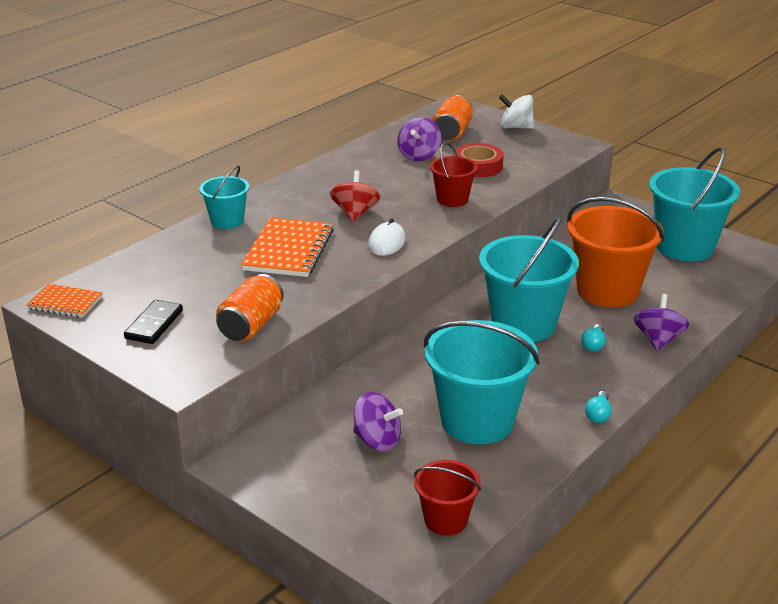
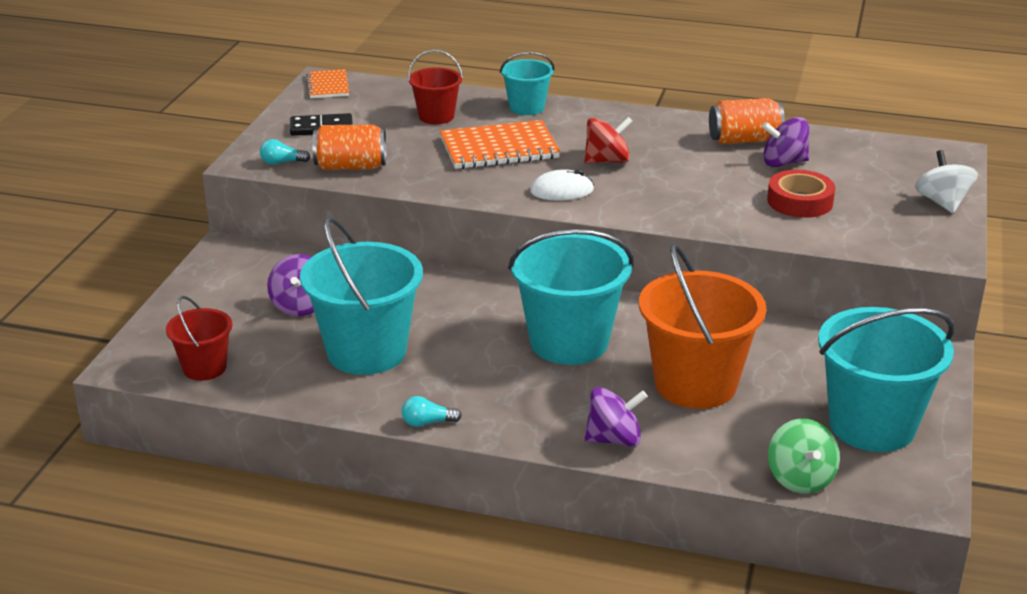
camera: 65 degrees right, 0 degrees up
red bucket [430,142,478,207] -> red bucket moved to [408,50,463,124]
orange can [432,95,473,141] -> orange can moved to [709,98,785,144]
turquoise light bulb [581,324,606,352] -> turquoise light bulb moved to [260,139,310,165]
none -> green spinning top [768,419,840,494]

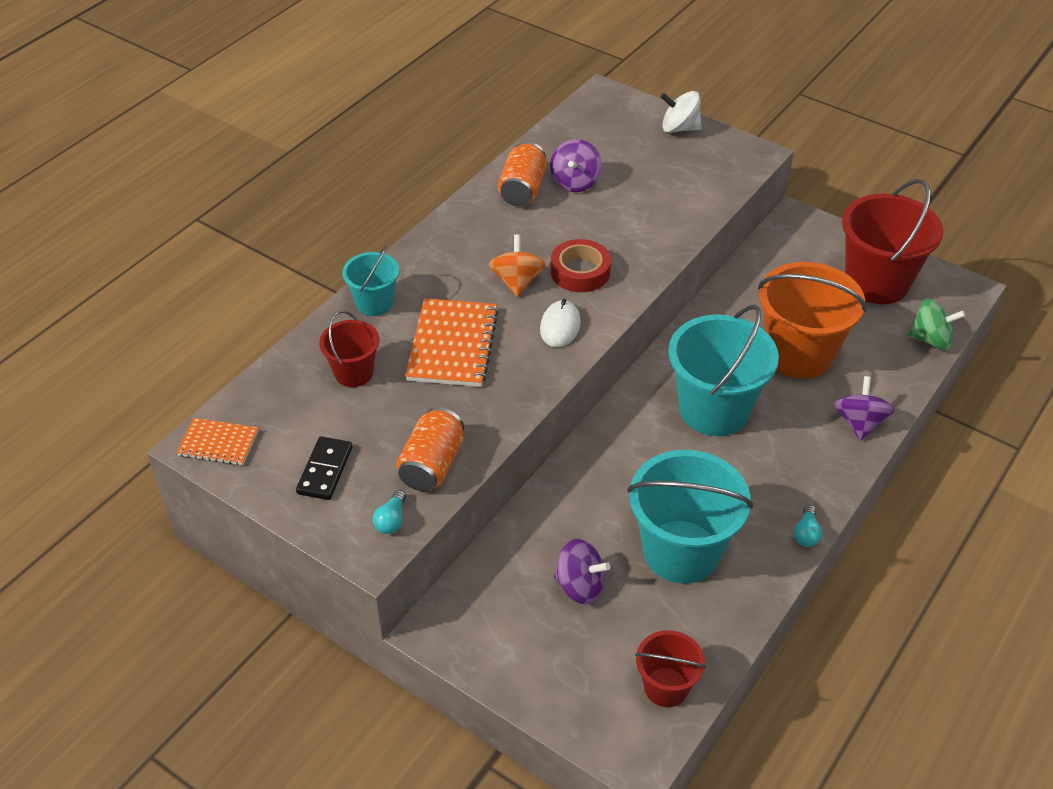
camera: 70 degrees left, 15 degrees up
red spinning top [584,116,633,164] -> orange spinning top [489,235,546,297]
red tape [767,170,835,218] -> red tape moved to [551,239,611,292]
turquoise bucket [818,307,954,452] -> red bucket [842,179,943,304]

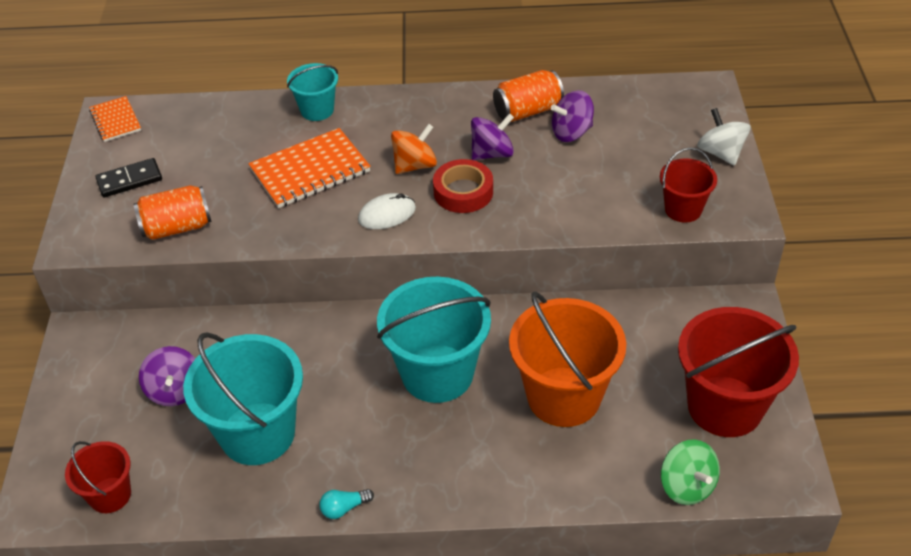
camera: 55 degrees right, 0 degrees up
red bucket [319,310,379,387] -> red bucket moved to [660,147,717,222]
turquoise light bulb [373,490,406,534] -> none
purple spinning top [834,376,895,440] -> purple spinning top moved to [471,113,514,160]

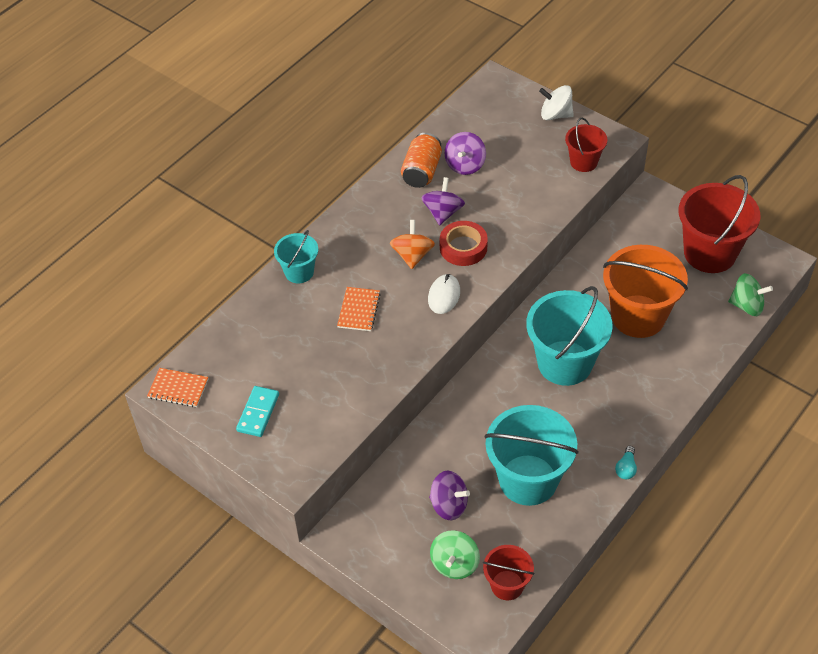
camera: 50 degrees left, 5 degrees up
black domino [95,158,162,197] -> turquoise domino [236,386,279,437]
orange can [133,185,212,240] -> none
orange notebook [248,128,371,208] -> orange notebook [337,287,381,331], size x0.58
none -> green spinning top [430,530,480,579]

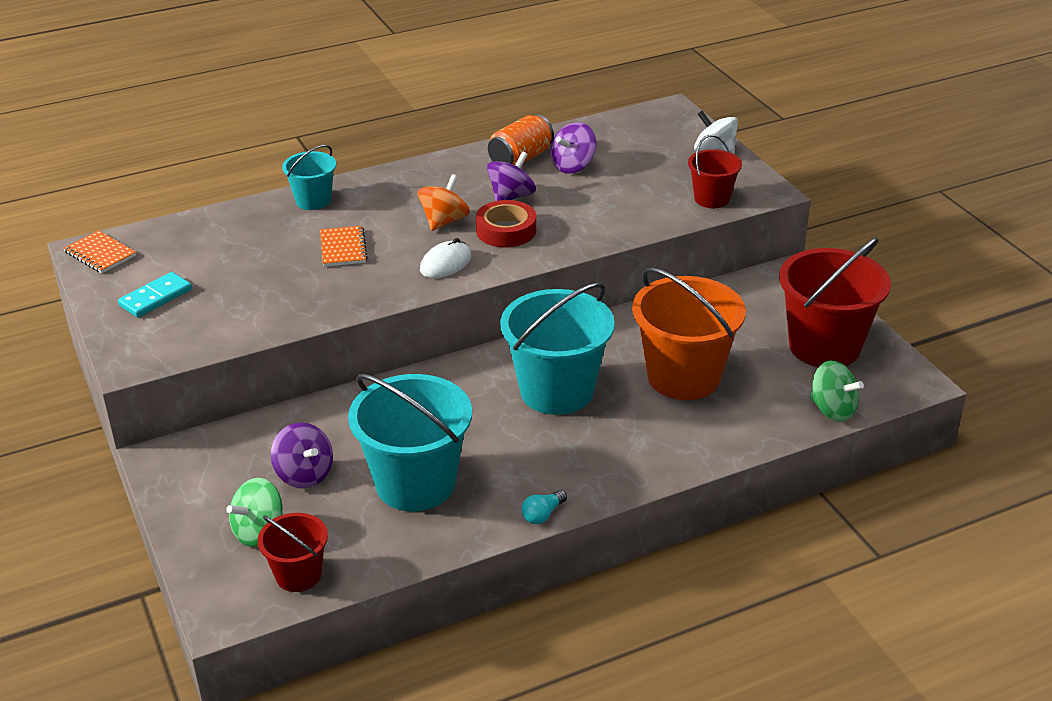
camera: 25 degrees right, 15 degrees down
orange notebook [337,287,381,331] -> orange notebook turned 45 degrees counterclockwise [320,226,368,267]

